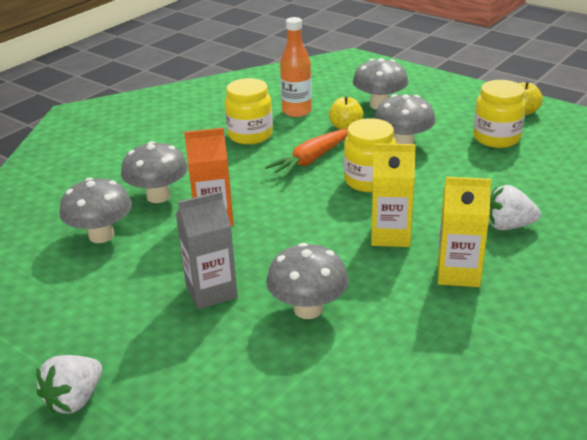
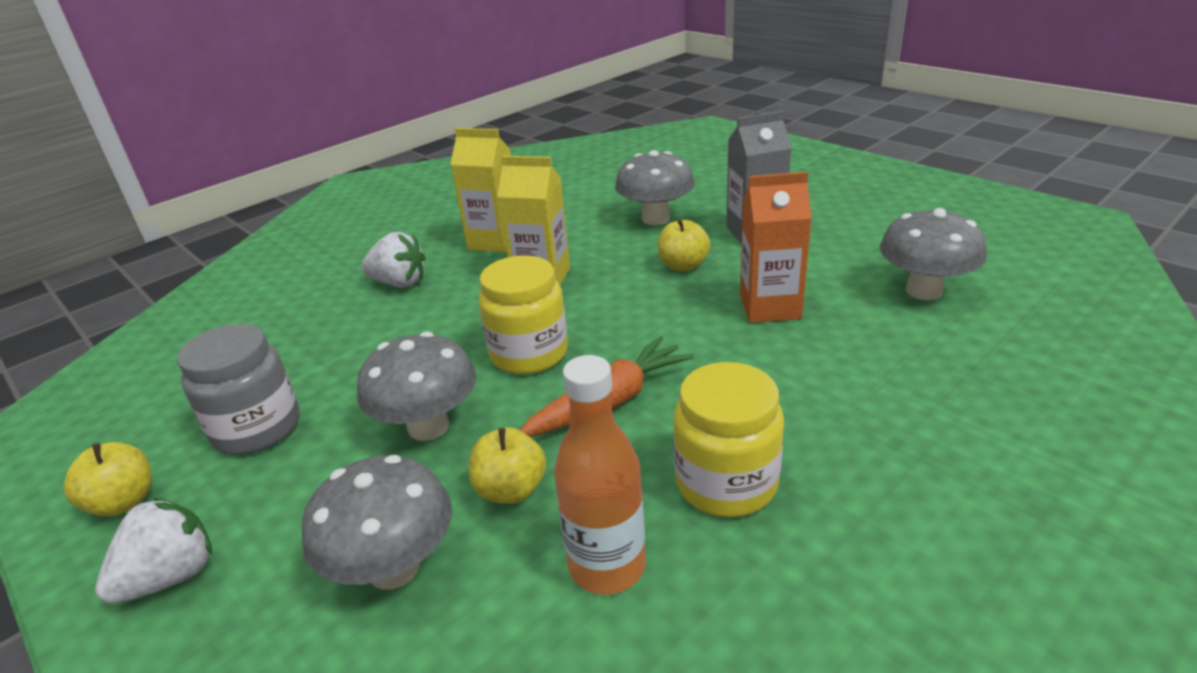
camera: 170 degrees left, 0 degrees up
white strawberry [37,355,102,414] -> white strawberry moved to [95,498,212,604]
grey mushroom [121,141,188,203] -> none
yellow jar [473,80,526,148] -> grey jar [177,324,299,455]
none -> yellow apple [657,219,710,271]

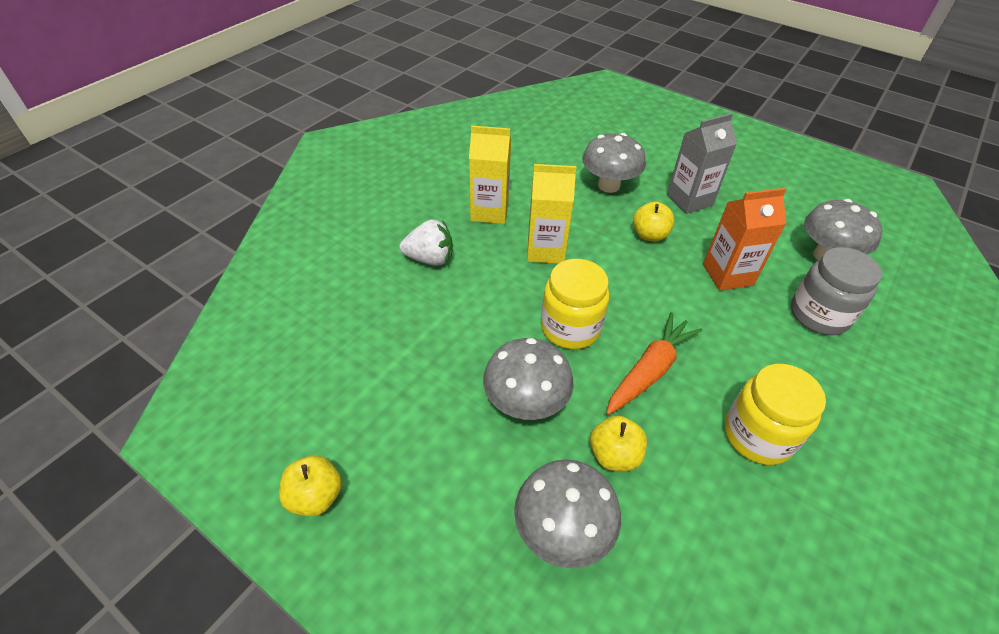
camera: 15 degrees left, 15 degrees up
white strawberry [95,498,212,604] -> none
grey jar [177,324,299,455] -> grey jar moved to [791,247,882,335]
orange bottle [554,355,646,595] -> none

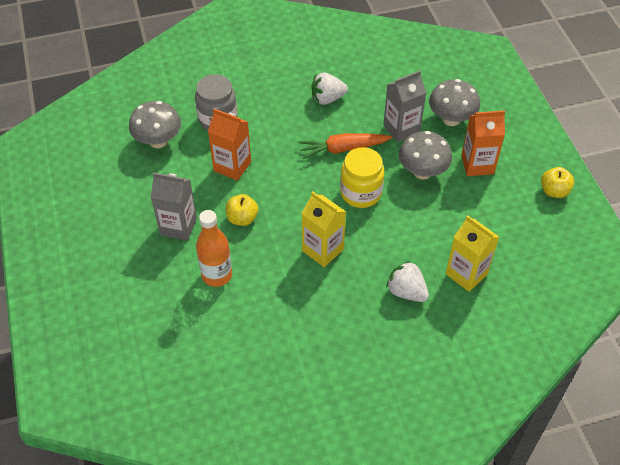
camera: 140 degrees left, 5 degrees up
yellow carton [469,125,511,224] -> yellow carton moved to [446,215,499,292]
grey mushroom [582,133,646,193] -> orange bottle [196,210,232,287]
yellow apple [590,416,647,471] -> grey carton [383,71,426,143]
yellow jar [725,364,826,465] -> white strawberry [311,73,348,105]
none -> orange carton [461,110,505,176]

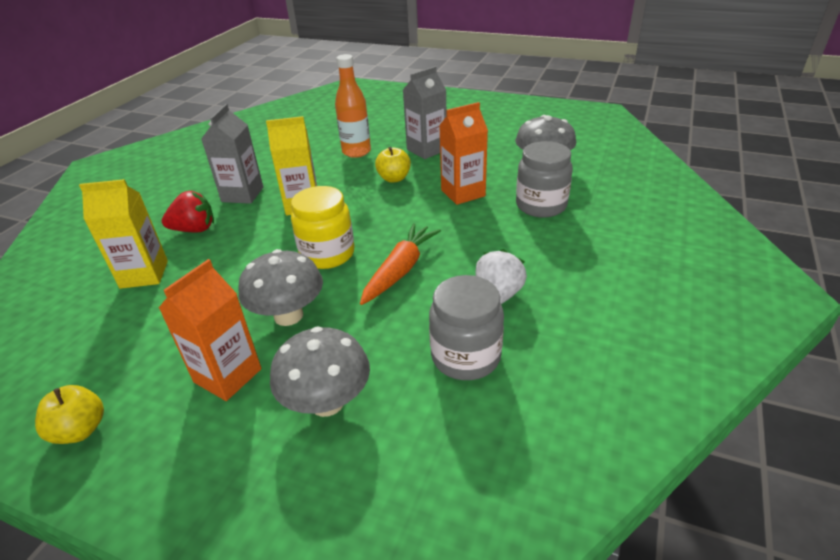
camera: 130 degrees right, 15 degrees down
grey carton [383,71,426,143] -> grey carton moved to [201,104,263,204]
white strawberry [386,261,429,302] -> red strawberry [162,191,214,232]
none -> grey jar [429,275,504,380]

